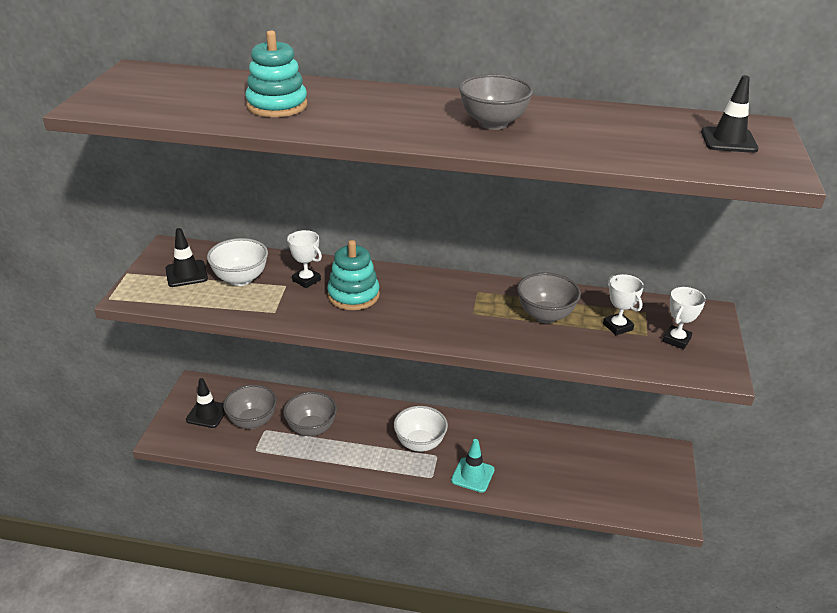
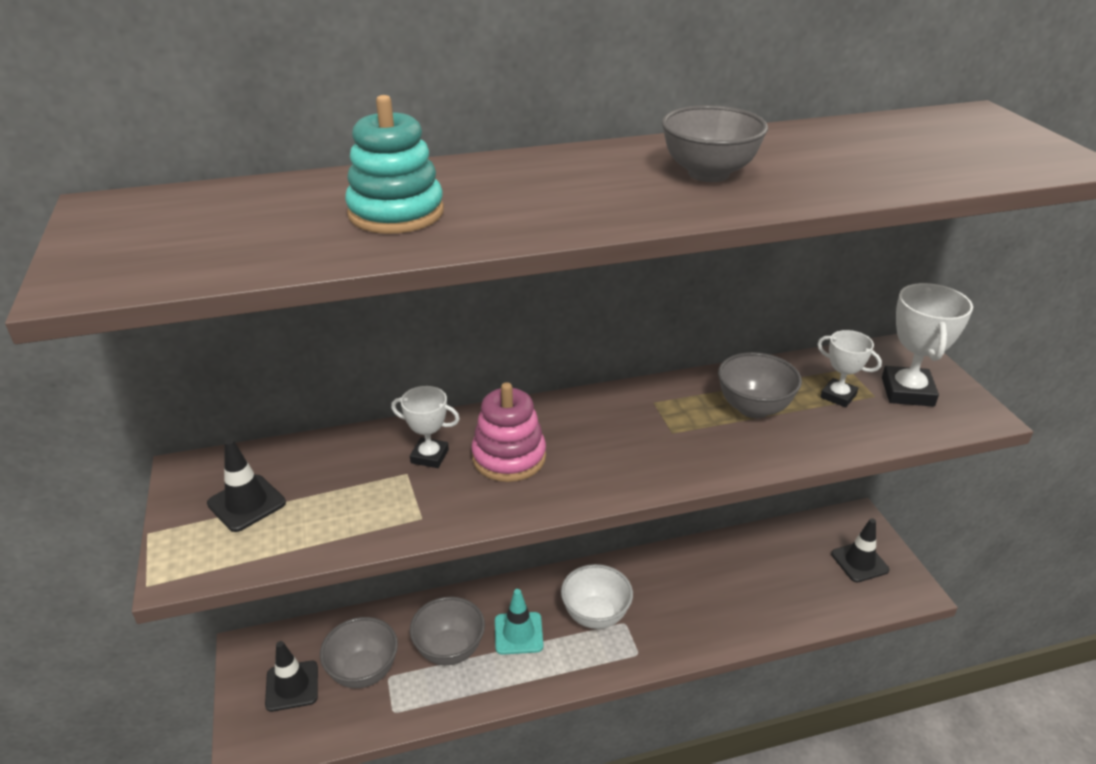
camera: 25 degrees left, 0 degrees up
white bowl [207,238,268,286] -> none
turquoise stacking toy [327,240,380,310] -> pink stacking toy [471,382,546,482]
turquoise traffic cone [451,439,494,493] -> turquoise traffic cone moved to [495,589,543,655]
white trophy [663,287,706,349] -> white trophy [882,283,973,407], size x1.62
black traffic cone [701,75,759,153] -> black traffic cone moved to [831,518,890,582]

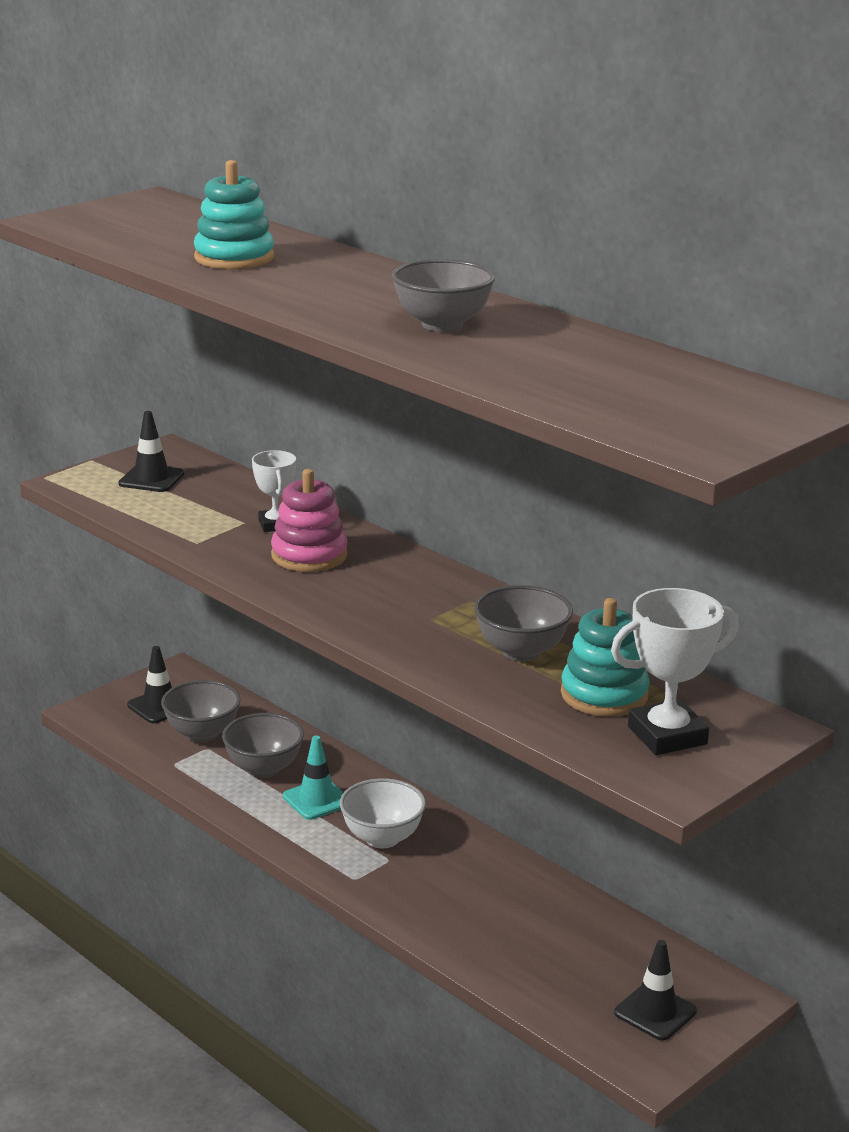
camera: 60 degrees right, 10 degrees down
white trophy [817,330,882,408] -> turquoise stacking toy [561,598,650,717]

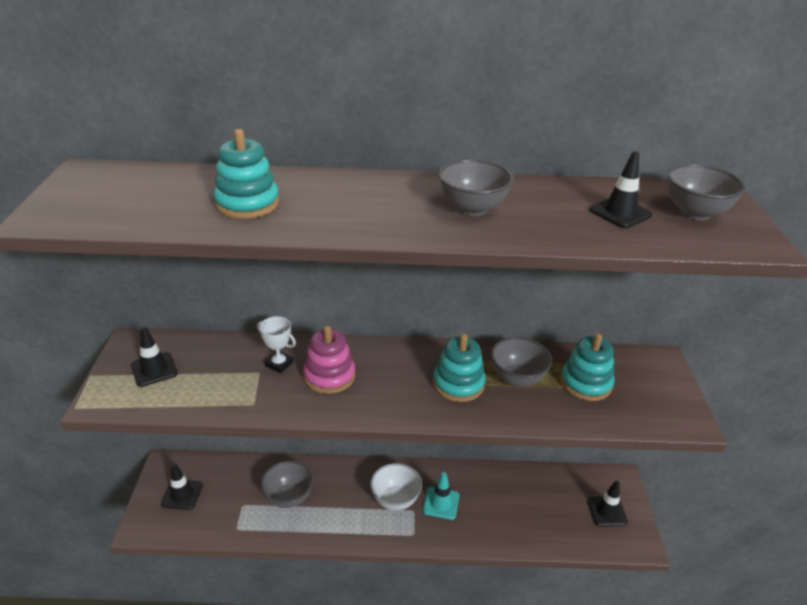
camera: 45 degrees left, 10 degrees up
grey bowl [161,680,241,742] -> grey bowl moved to [667,164,746,220]
turquoise traffic cone [283,735,344,820] -> turquoise traffic cone moved to [423,472,459,520]
white trophy [611,588,739,755] -> none
none -> turquoise stacking toy [433,333,486,402]
none -> black traffic cone [589,151,653,228]

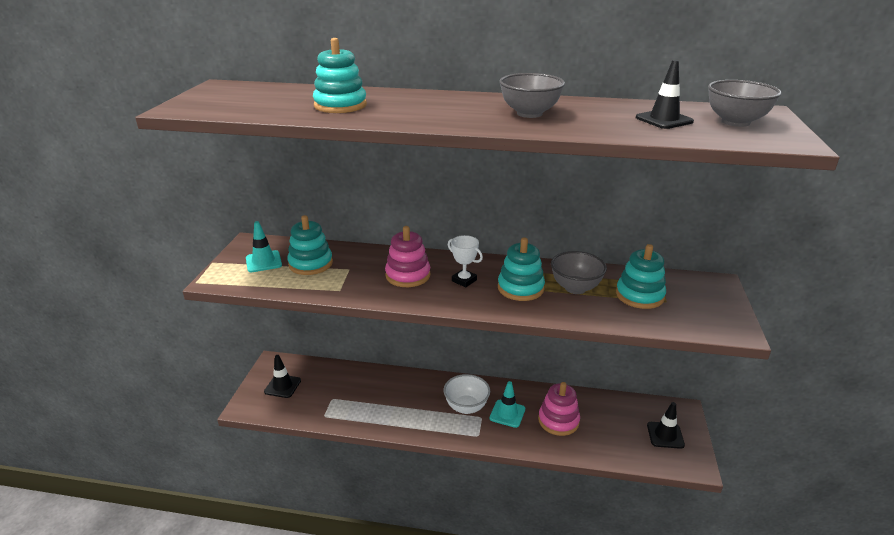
camera: 10 degrees right, 5 degrees down
black traffic cone [131,327,178,387] -> turquoise traffic cone [246,221,282,272]
white trophy [257,316,296,373] -> white trophy moved to [448,235,483,287]
grey bowl [261,461,313,508] -> none
none -> turquoise stacking toy [287,215,333,275]
none -> pink stacking toy [538,382,580,436]

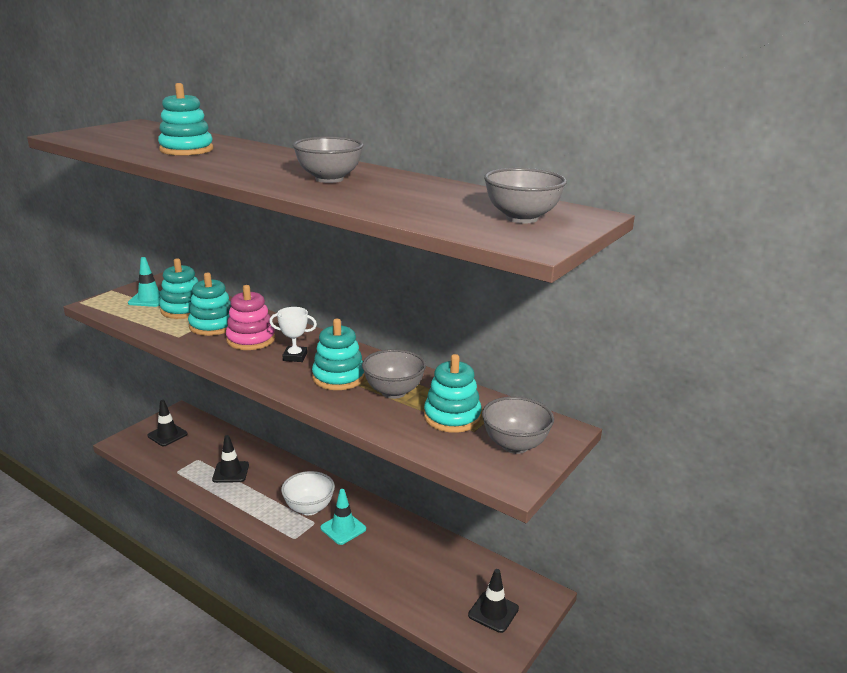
camera: 25 degrees right, 5 degrees down
white trophy [448,235,483,287] -> white trophy turned 60 degrees counterclockwise [269,307,317,362]
pink stacking toy [538,382,580,436] -> none
black traffic cone [636,60,694,129] -> black traffic cone moved to [212,435,249,483]
none -> turquoise stacking toy [188,273,232,336]
none -> grey bowl [482,397,554,454]

